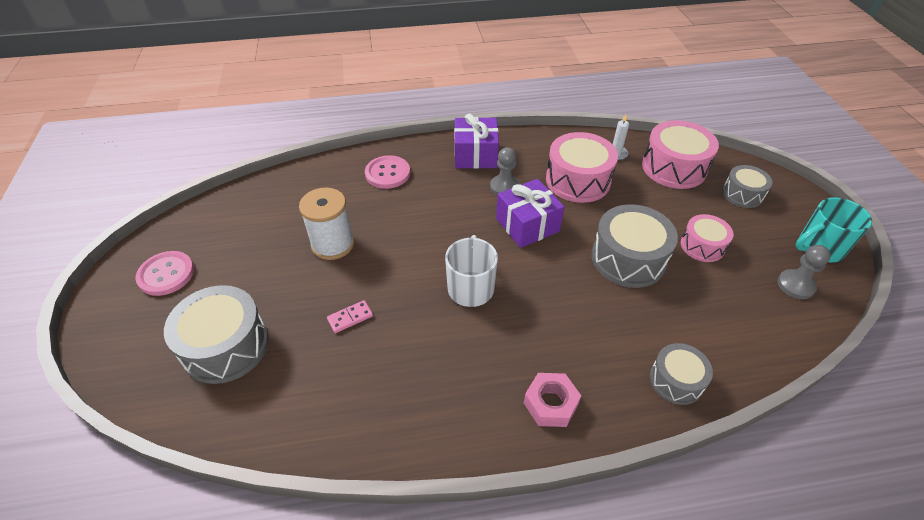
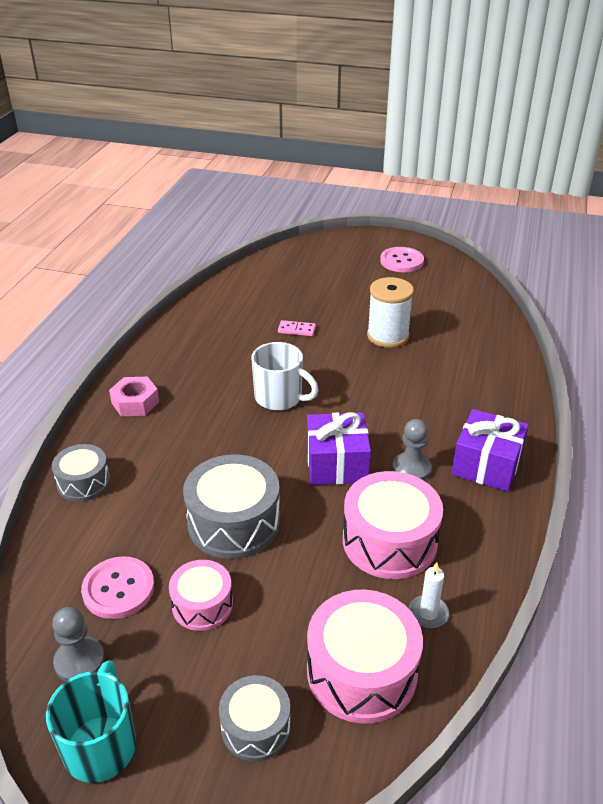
camera: 115 degrees right, 10 degrees down
grey drum [164,285,269,384] -> none
pink domino [327,300,373,333] -> pink domino turned 75 degrees counterclockwise [278,320,316,336]
pink button [365,155,410,189] -> pink button moved to [81,556,154,619]

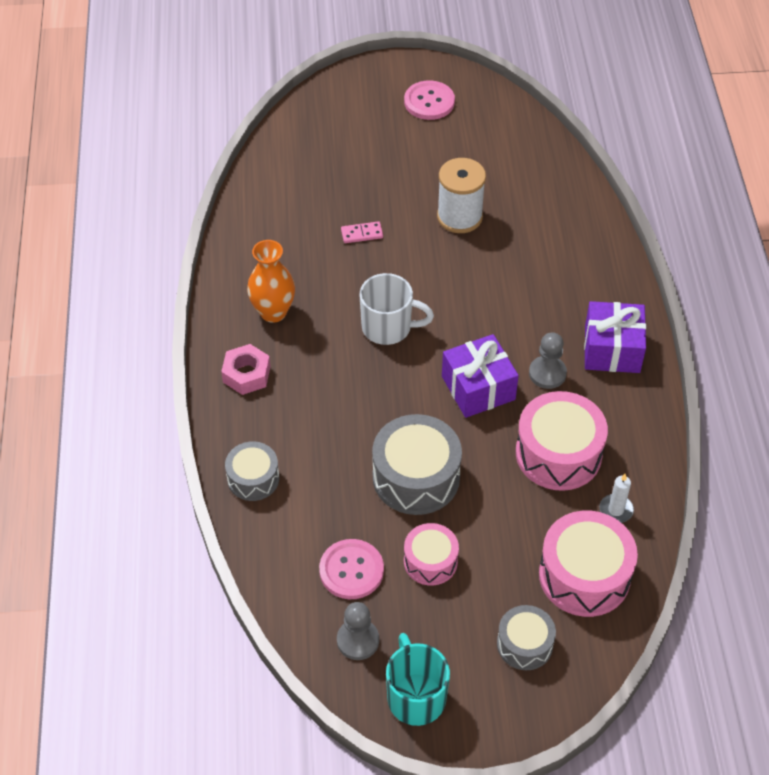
camera: 20 degrees left, 15 degrees up
none -> orange vase [247,240,295,323]

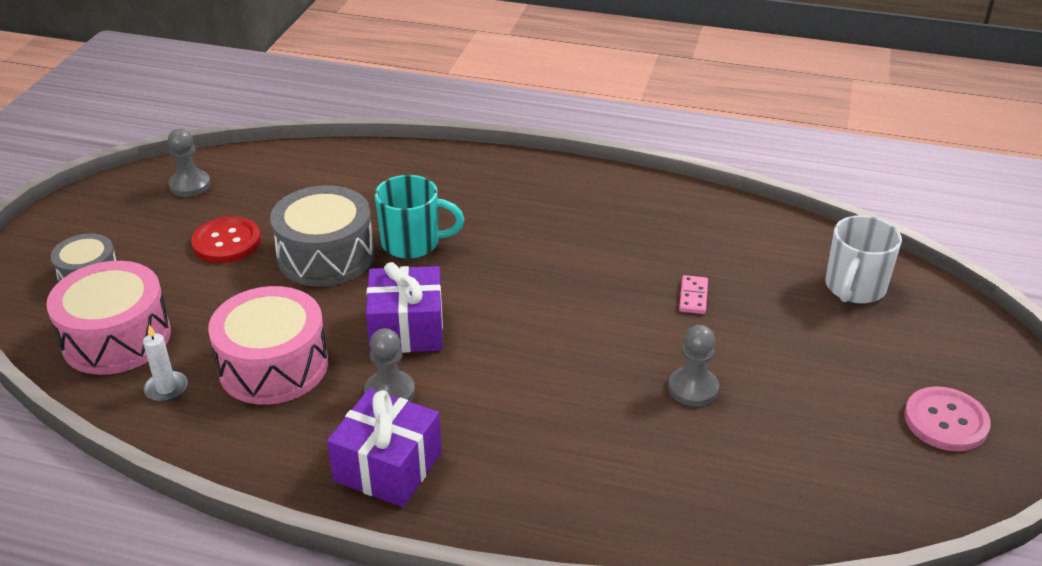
camera: 110 degrees right, 15 degrees down
pink nut [221,344,271,395] -> none
grey drum [225,441,279,501] -> none
orange vase [247,240,295,323] -> none
pink button [319,539,384,599] -> none
white mug [359,273,434,345] -> white mug moved to [825,215,902,304]
turquoise mug [386,633,450,726] -> turquoise mug moved to [375,175,464,259]
pink drum [404,523,459,586] -> red button [191,217,261,263]
white spool [437,158,486,233] -> grey pawn [668,325,719,407]

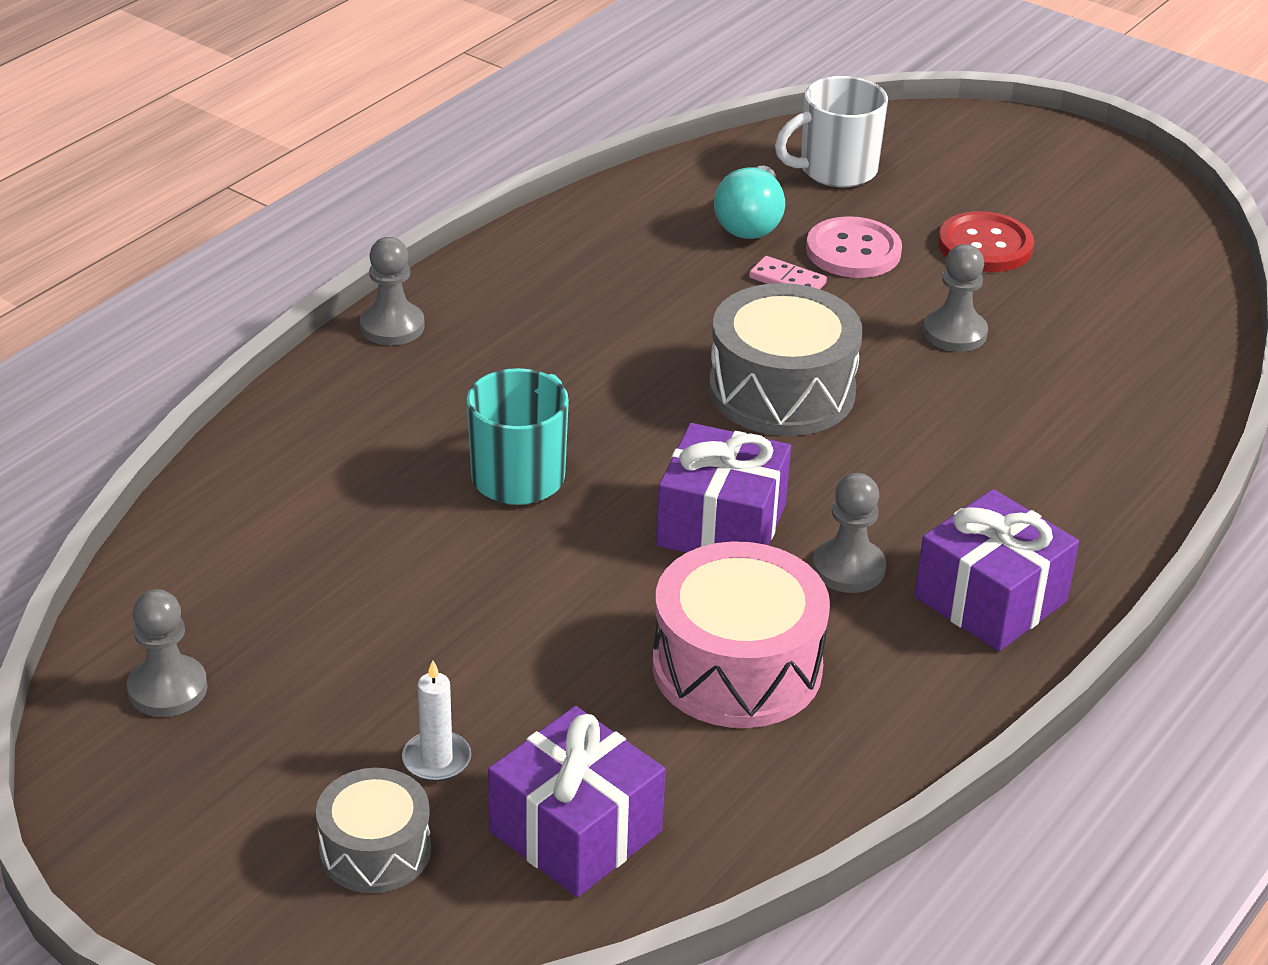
camera: 70 degrees left, 0 degrees up
pink drum [46,261,171,375] -> purple gift [488,706,665,897]
white candle [143,325,188,402] -> white candle moved to [402,660,471,781]
red button [191,217,261,263] -> red button moved to [938,211,1034,272]
grey drum [270,185,374,287] -> grey drum moved to [709,283,862,436]
white mug [825,215,902,304] -> white mug turned 105 degrees clockwise [775,76,888,187]
pink button [904,386,991,451] -> pink button moved to [806,216,902,278]
none -> grey pawn [360,237,425,345]
none -> turquoise light bulb [714,166,785,239]

